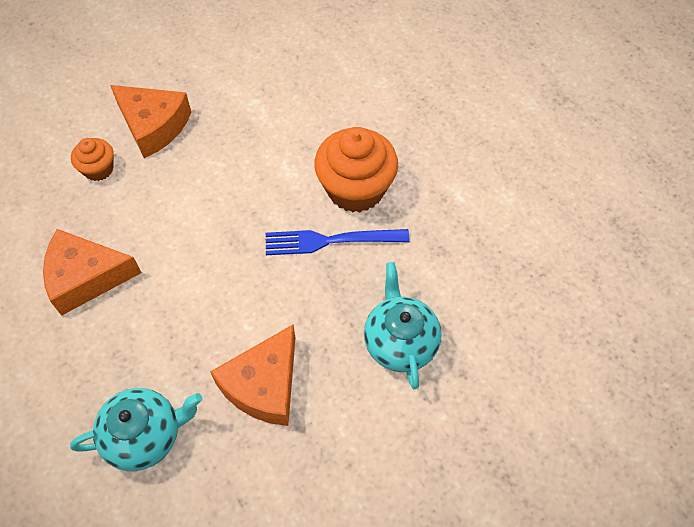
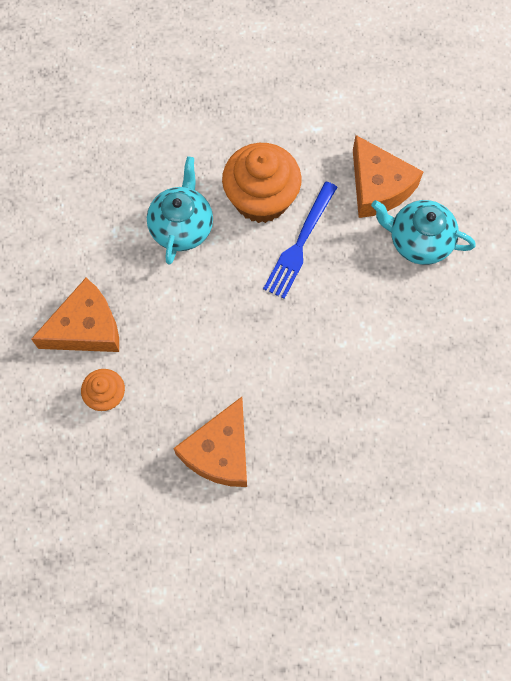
camera: 60 degrees left, 10 degrees up
turquoise teapot [70,388,202,471] -> turquoise teapot moved to [147,157,213,265]
orange cheese [210,325,295,426] -> orange cheese moved to [353,135,423,218]

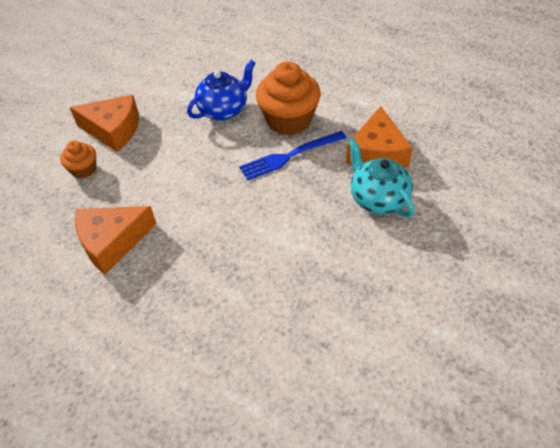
camera: 40 degrees right, 20 degrees down
turquoise teapot [147,157,213,265] -> blue teapot [187,60,255,121]

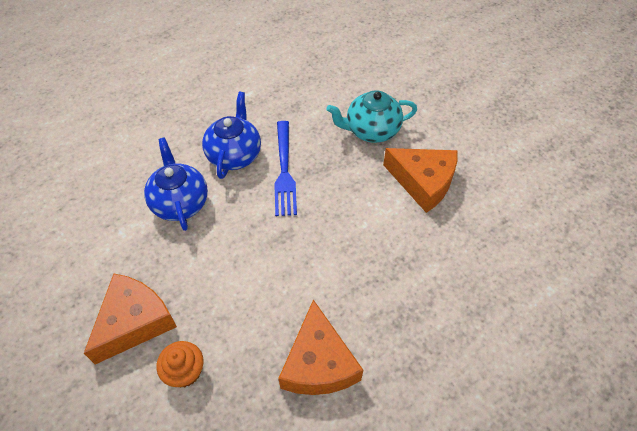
camera: 70 degrees left, 5 degrees up
orange cupcake [256,61,321,136] -> blue teapot [202,92,261,179]
orange cheese [346,106,413,168] -> orange cheese moved to [383,148,458,213]

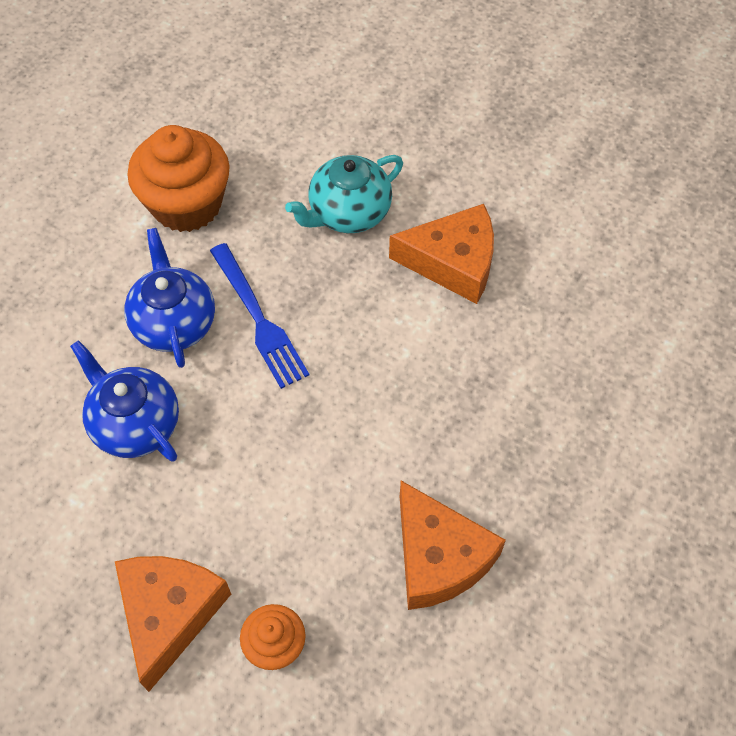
camera: 25 degrees left, 5 degrees up
none -> orange cupcake [127,125,230,232]

